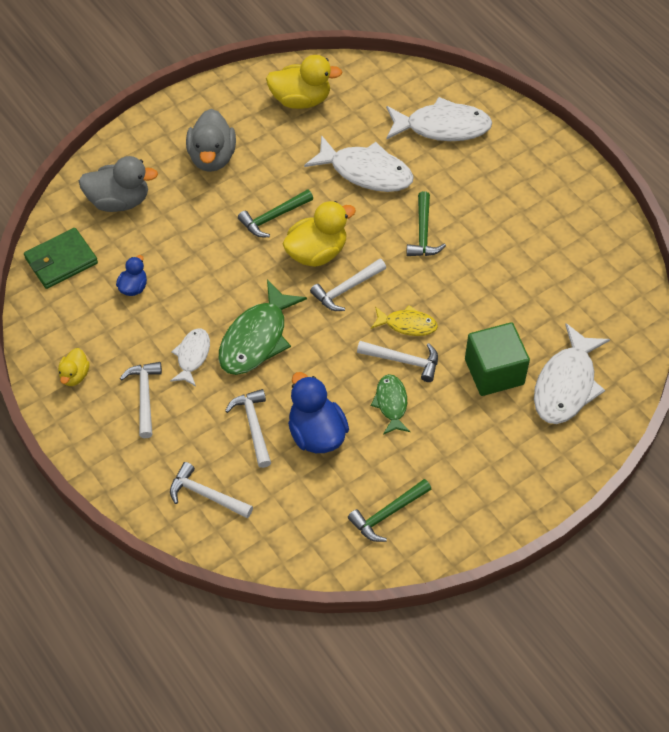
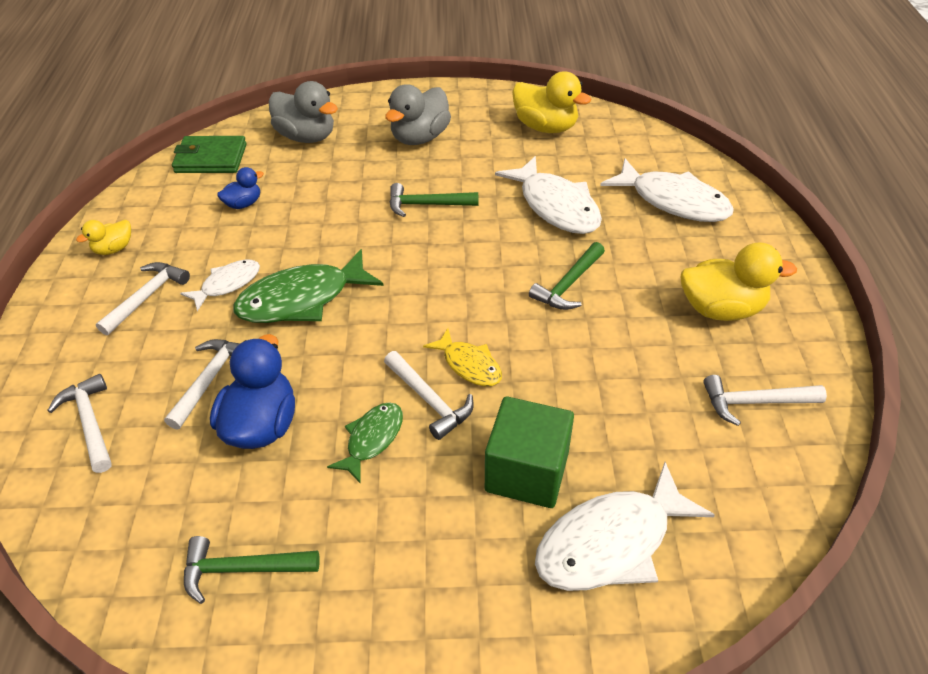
camera: 35 degrees right, 10 degrees down
yellow duck [283,201,356,267] -> yellow duck moved to [681,242,797,321]
white hammer [310,259,386,311] -> white hammer moved to [703,375,827,426]

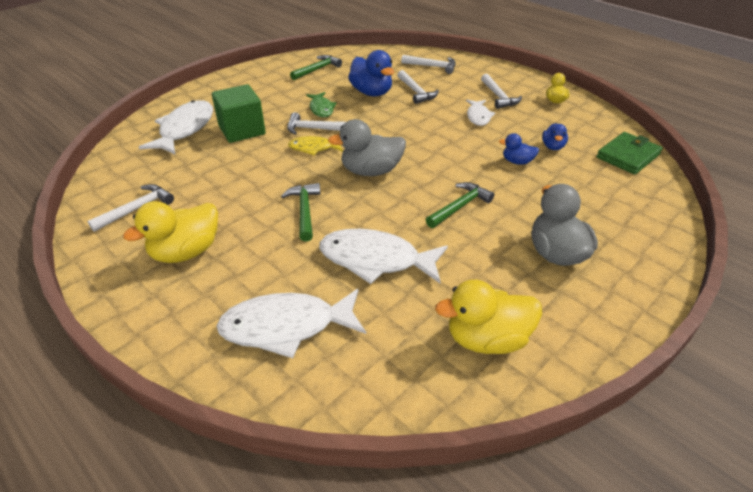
camera: 135 degrees right, 5 degrees down
green fish [233,249,384,323] -> none
grey duck [269,81,338,143] -> grey duck moved to [328,119,406,176]
none -> blue duck [499,133,539,165]

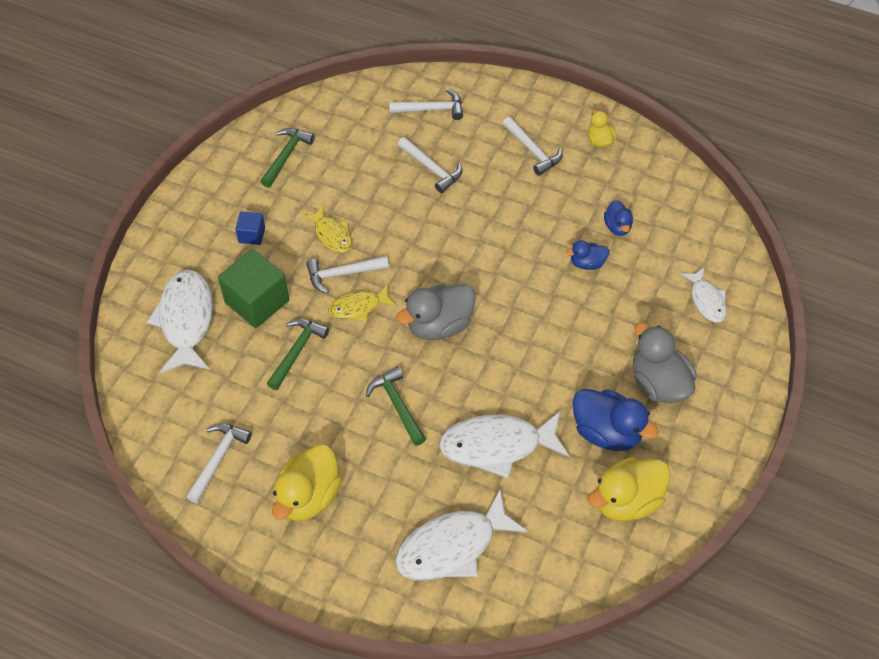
camera: 20 degrees left, 15 degrees up
green fish [306,92,337,117] -> yellow fish [302,205,352,253]
blue duck [348,50,394,96] -> blue duck moved to [573,389,659,451]
green hammer [426,182,494,228] -> green hammer moved to [267,319,329,390]
white fish [466,100,495,126] -> white fish moved to [680,267,727,322]
green wallet [596,132,663,174] -> none
none -> blue cube [235,211,265,245]

